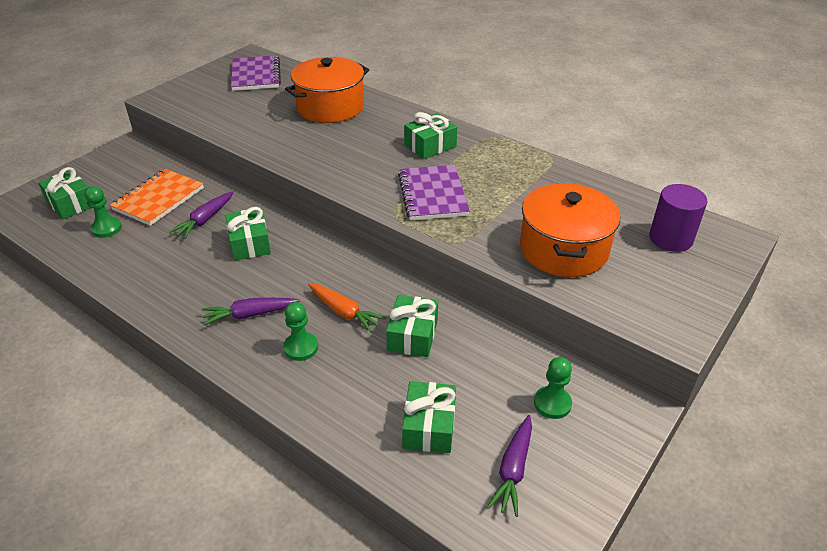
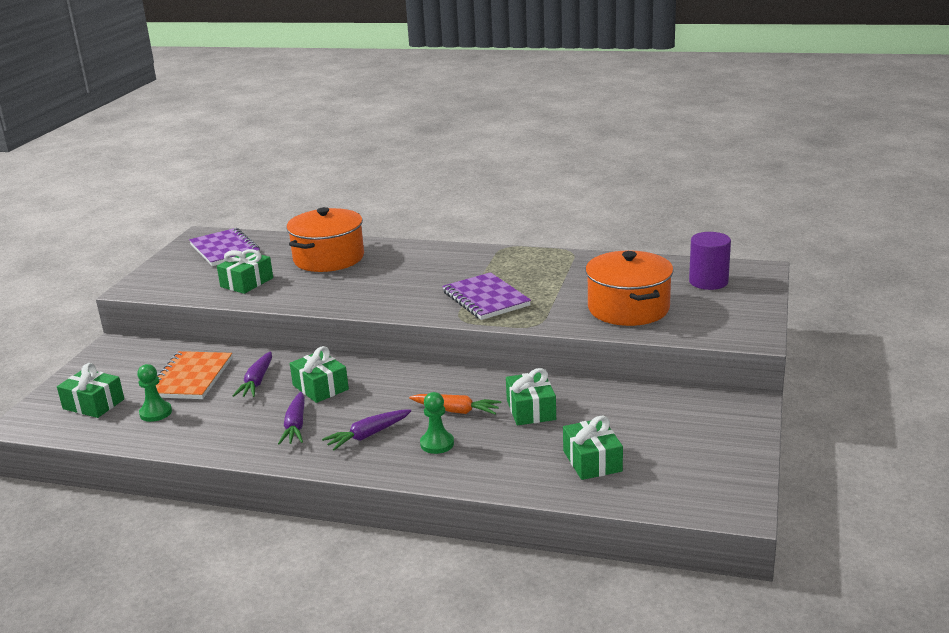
camera: 20 degrees left, 15 degrees down
green gift [404,112,457,159] -> green gift moved to [217,249,273,294]
purple carrot [487,415,532,517] -> purple carrot moved to [278,392,305,445]
green pawn [534,357,572,419] -> none

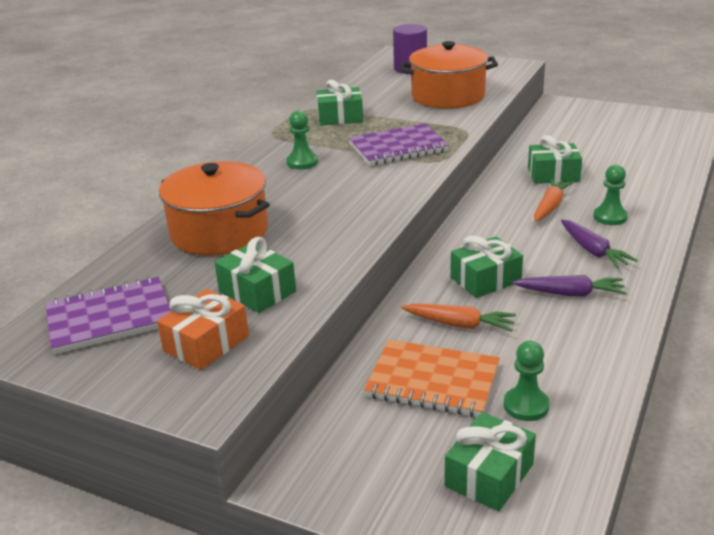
camera: 80 degrees left, 5 degrees up
purple carrot [233,351,272,397] -> orange carrot [401,304,516,332]
green gift [563,415,623,480] -> green gift moved to [316,80,363,126]
none -> orange gift [157,289,249,370]
none -> green pawn [287,111,318,169]

